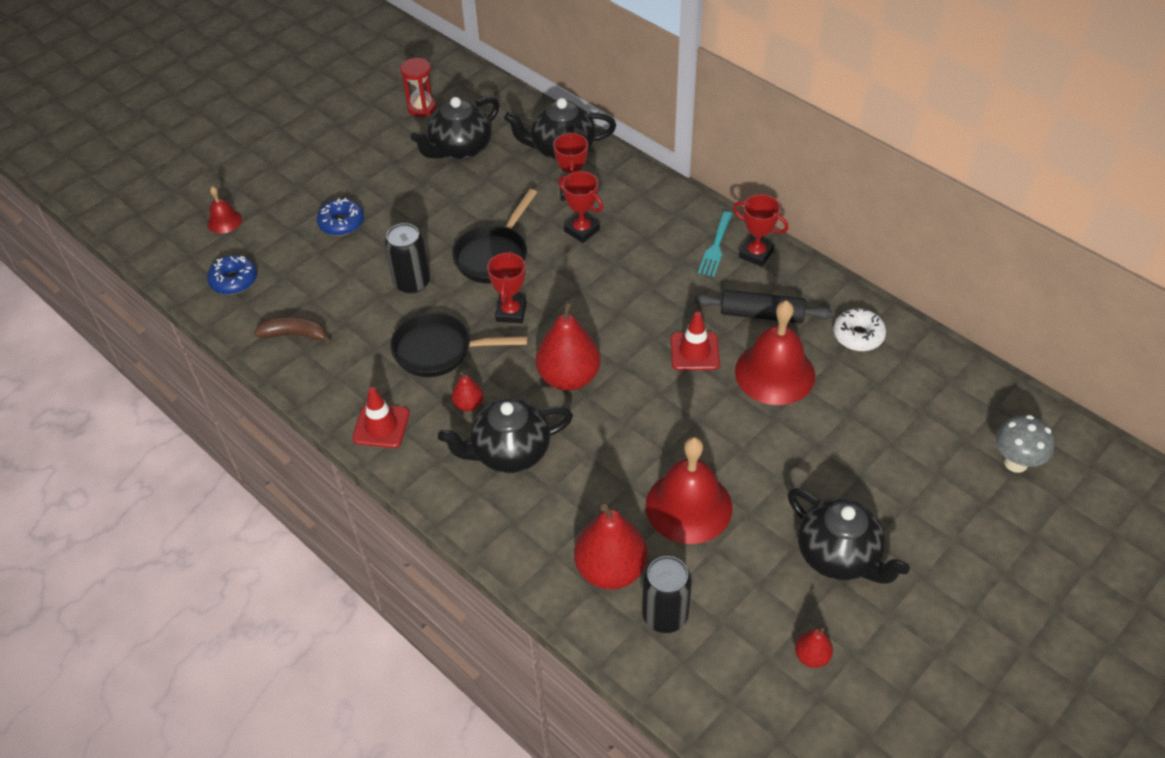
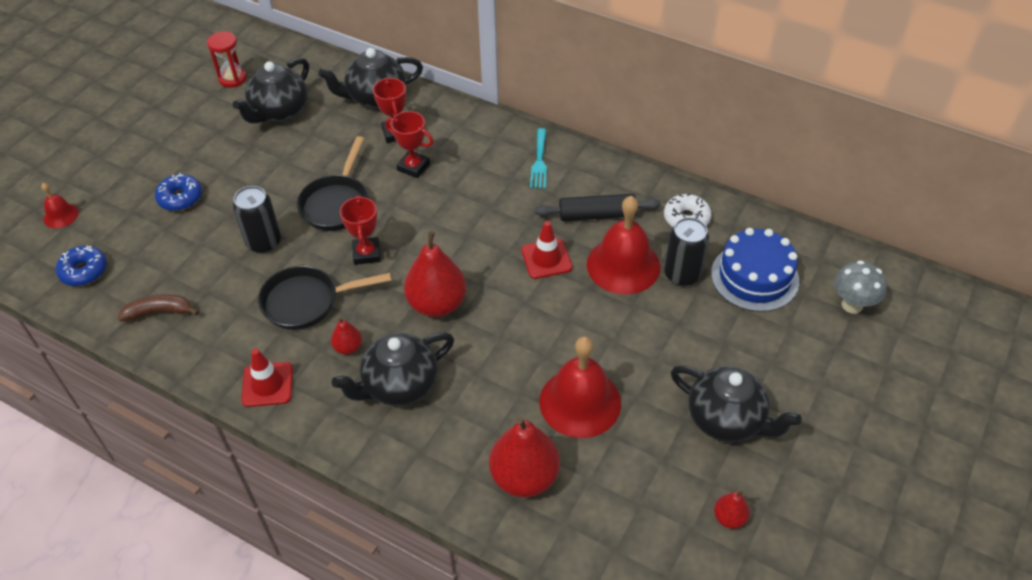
camera: 15 degrees left, 0 degrees up
black can [642,556,692,633] -> black can moved to [664,217,709,286]
red trophy [733,194,789,267] -> none
none -> blue cake [711,228,799,312]

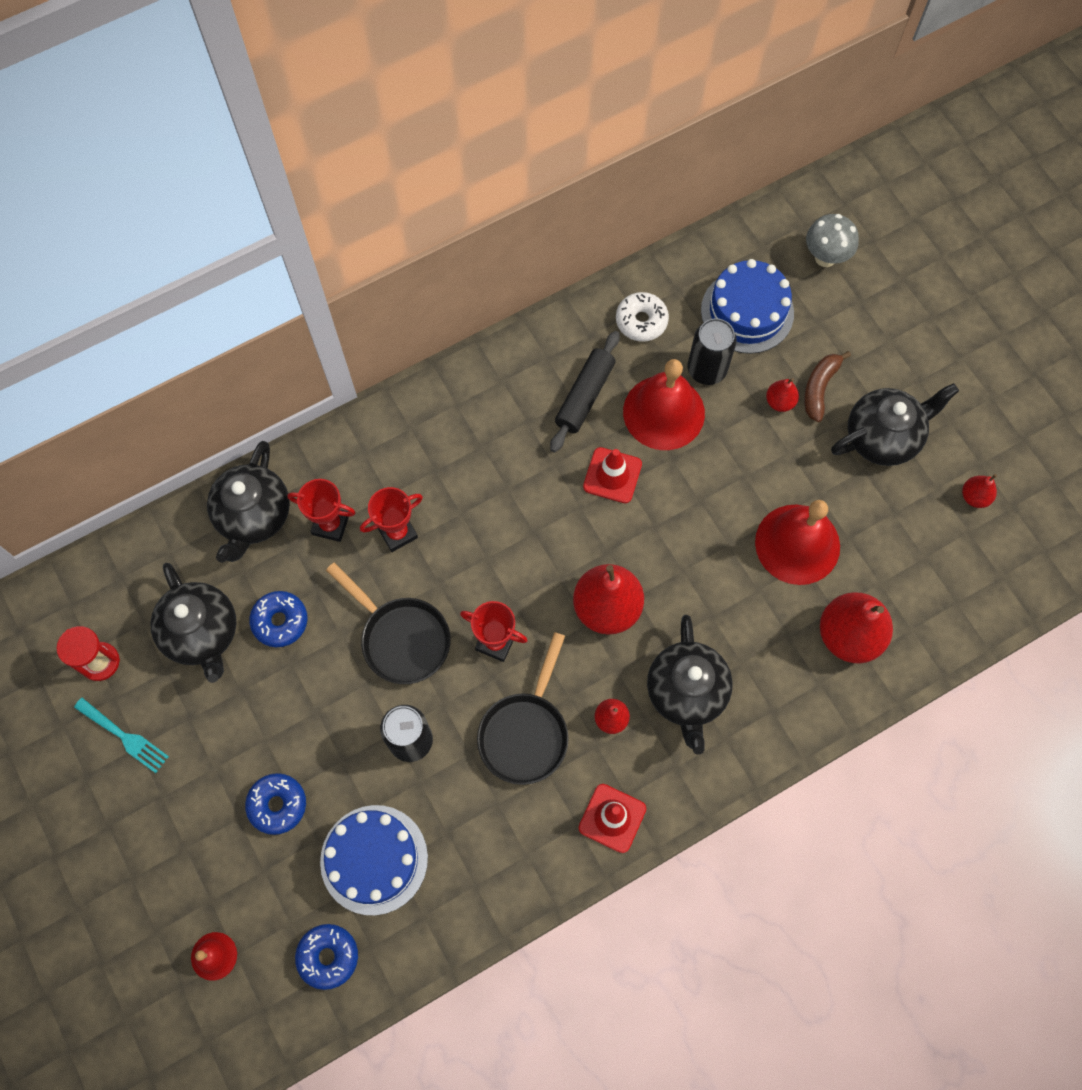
camera: 60 degrees left, 20 degrees up
brown banana [118,294,199,322] -> brown banana moved to [804,351,851,422]
turquoise fork [530,128,547,189] -> turquoise fork moved to [74,698,169,773]
none -> blue donut [249,591,307,647]
none -> blue cake [320,805,428,916]
none -> red pear [766,378,799,412]

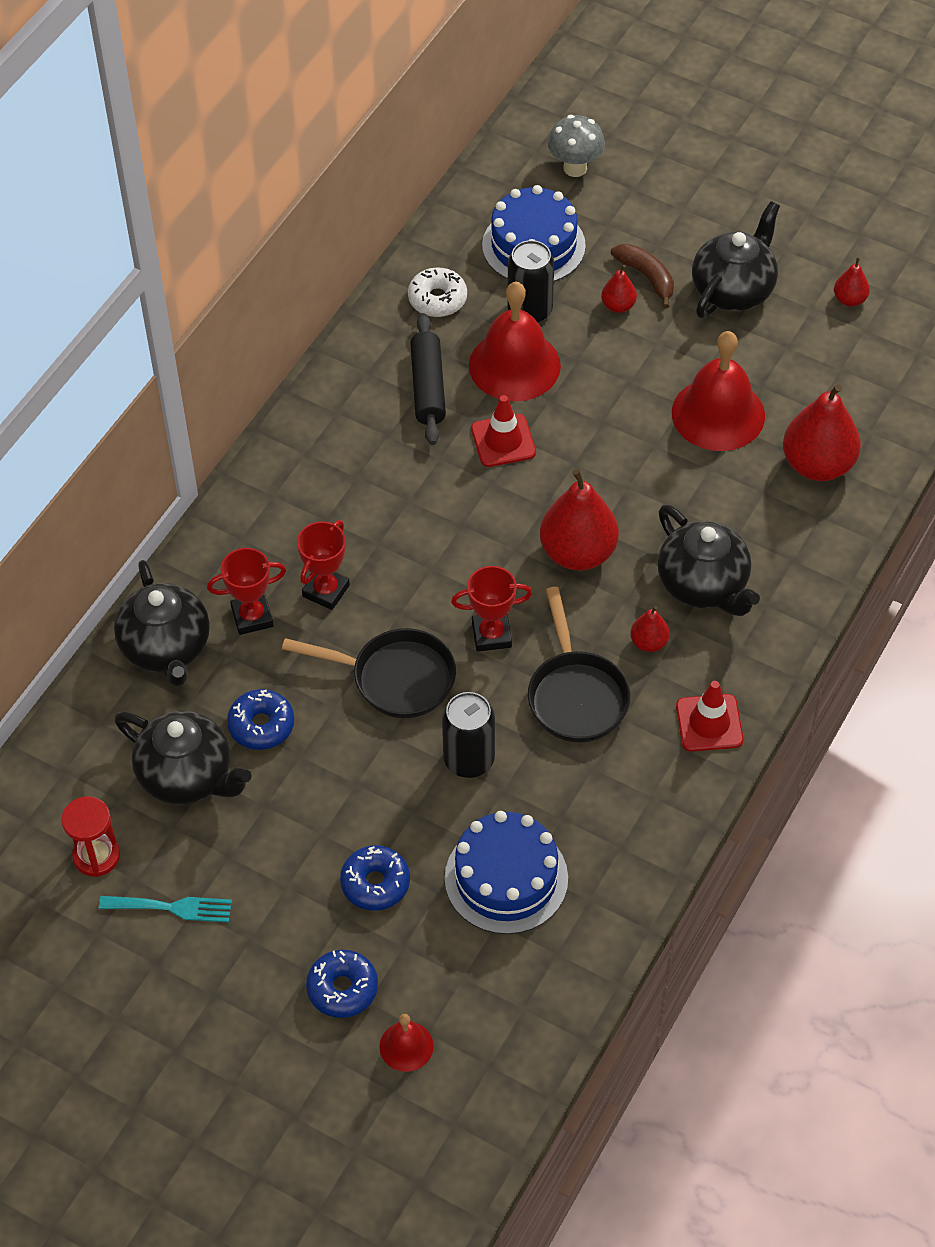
camera: 30 degrees left, 15 degrees down
blue donut [295,924,358,990] -> blue donut moved to [306,950,378,1018]
brown banana [804,351,851,422] -> brown banana turned 150 degrees clockwise [611,244,674,308]

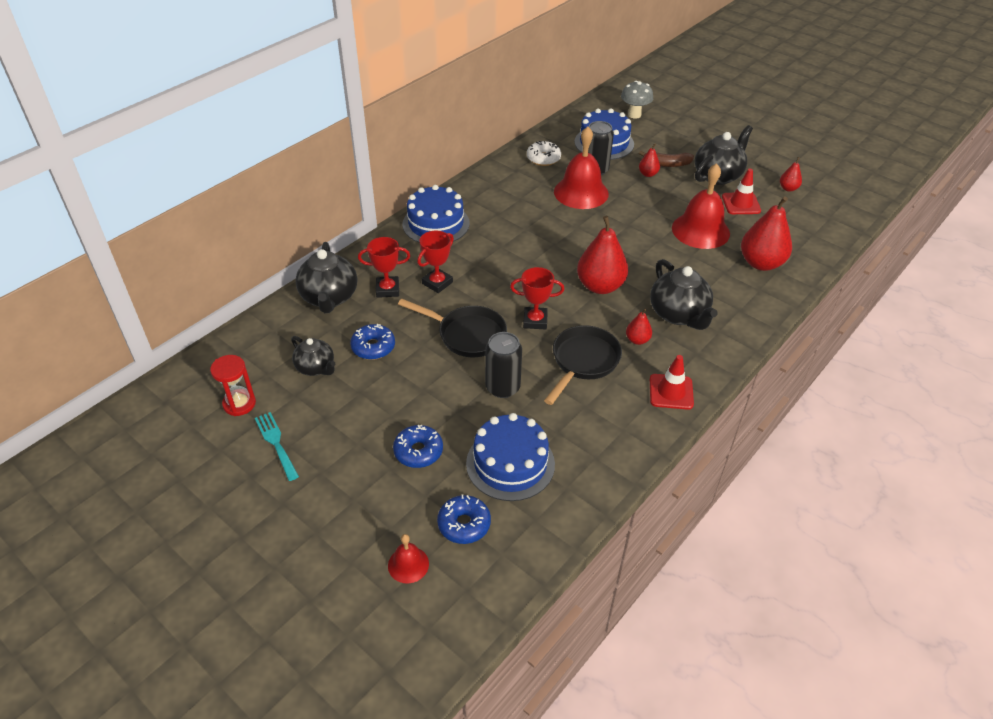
camera: 10 degrees right, 10 degrees down
turquoise fork [99,896,232,922] -> turquoise fork turned 135 degrees counterclockwise [255,412,299,481]
black teapot [114,711,252,804] -> black teapot [291,336,335,376], size x0.62
blue donut [306,950,378,1018] -> blue donut moved to [437,495,491,544]
black rolling pin [410,313,446,445] -> none
red traffic cone [471,395,536,467] -> red traffic cone moved to [722,169,761,214]
black pan [528,587,631,743] -> black pan turned 150 degrees counterclockwise [544,325,622,405]
brown banana [611,244,674,308] -> brown banana turned 120 degrees clockwise [639,151,694,167]
none -> blue cake [402,185,470,243]

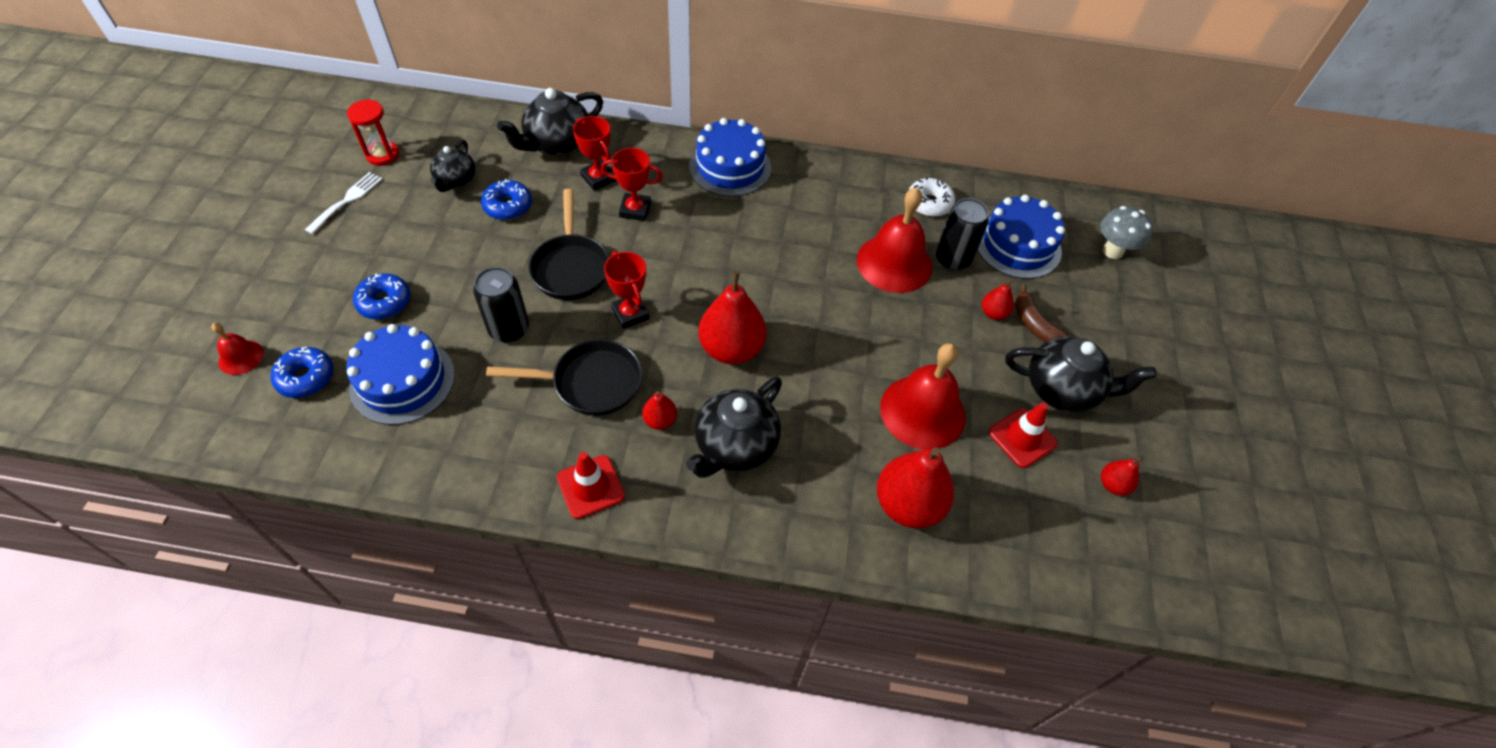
camera: 55 degrees right, 10 degrees up
turquoise fork [255,412,299,481] -> white fork [305,172,382,234]

